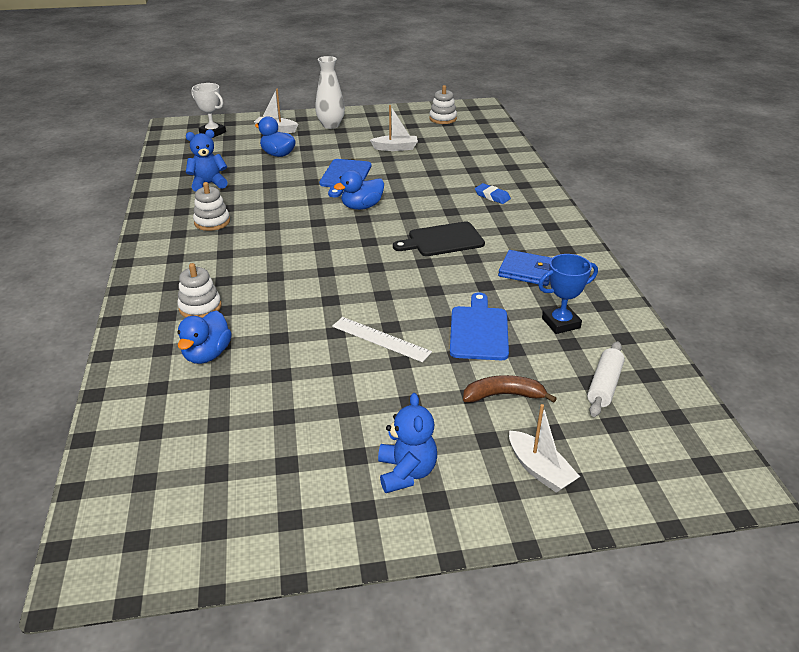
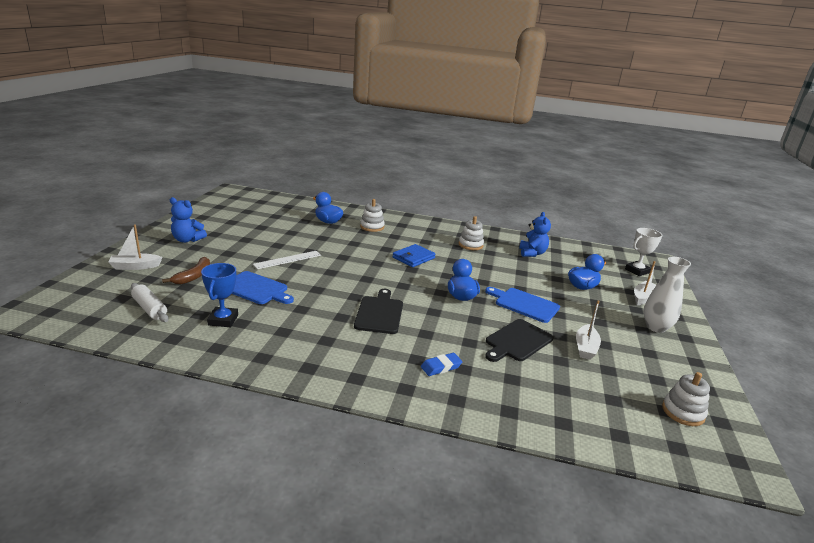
camera: 110 degrees right, 10 degrees down
blue wallet [498,250,552,286] -> blue wallet moved to [392,244,436,267]
none -> black cutting board [485,319,554,362]

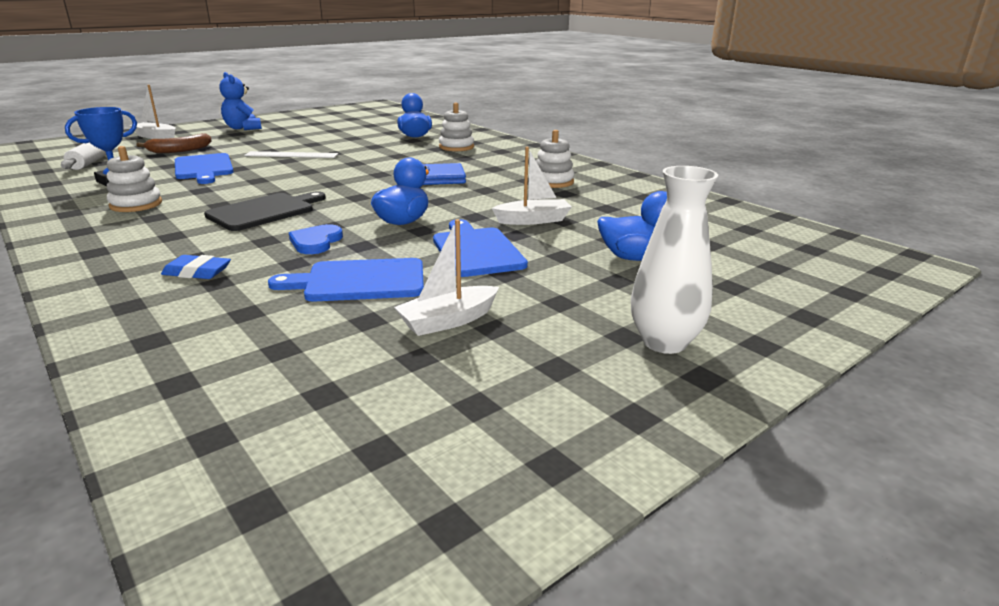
camera: 40 degrees right, 0 degrees up
black cutting board [485,319,554,362] -> blue cutting board [268,258,424,301]
blue teddy bear [519,212,551,257] -> none
white trophy [625,228,662,276] -> none
white boat [634,261,656,305] -> white boat moved to [492,147,572,225]
white stacking toy [662,372,710,426] -> white stacking toy moved to [107,146,162,212]
none -> blue heart [289,224,343,254]

